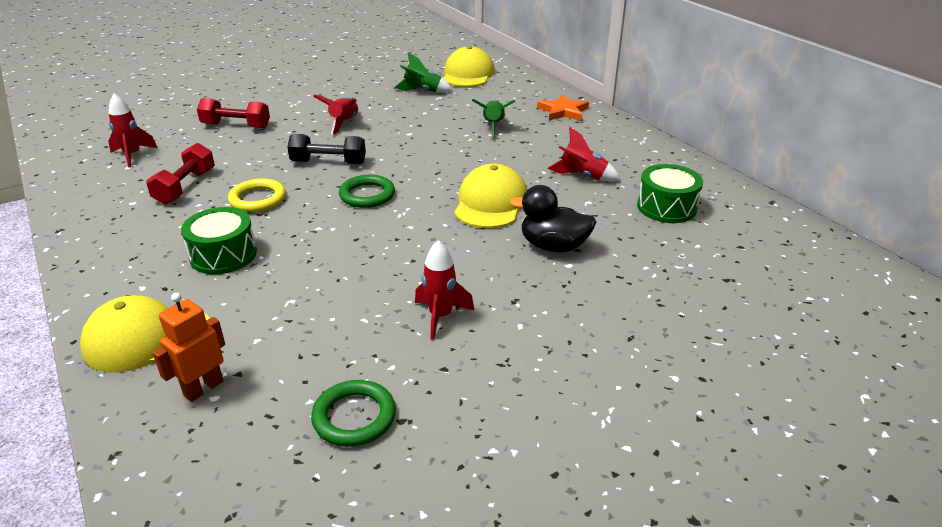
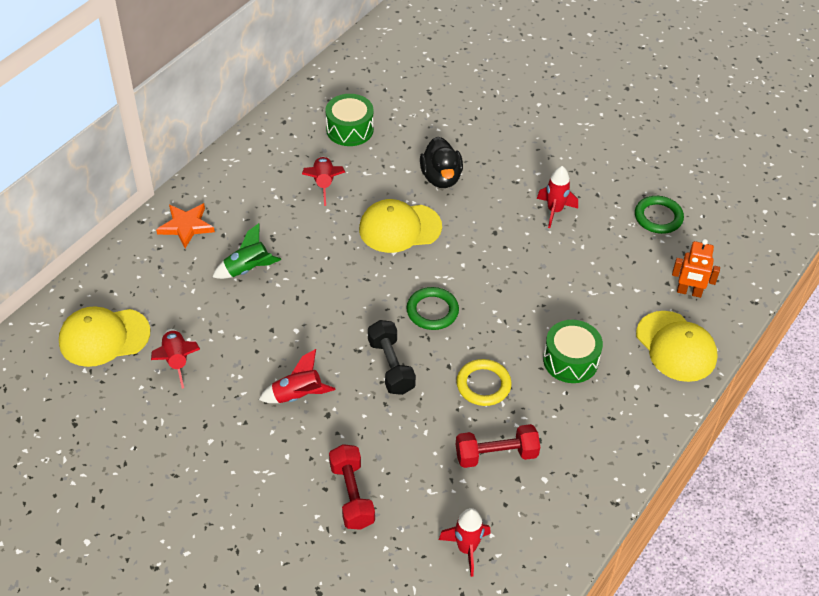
camera: 115 degrees left, 15 degrees up
green rocket [394,52,453,93] -> red rocket [151,329,200,389]

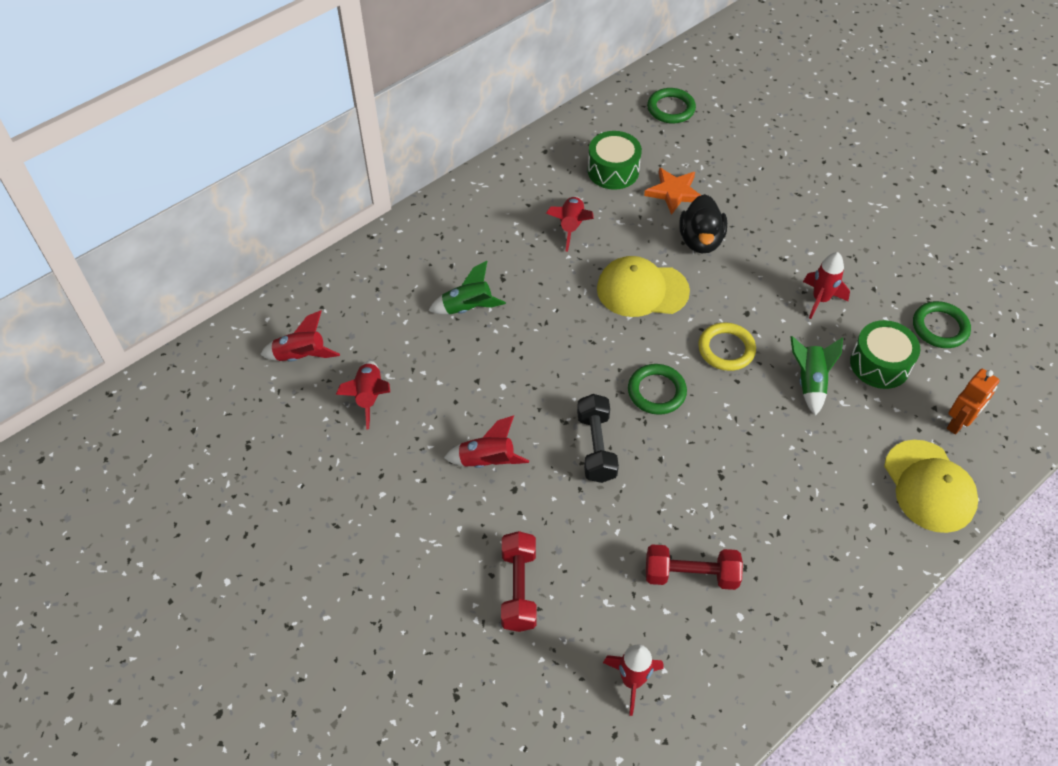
camera: 15 degrees right, 5 degrees up
yellow cap [59,307,150,367] -> red rocket [260,310,340,362]
orange star [156,203,215,248] -> orange star moved to [644,167,701,215]
yellow ring [456,359,512,406] -> yellow ring moved to [698,322,756,371]
green drum [543,320,603,383] -> green drum moved to [850,320,920,389]
orange robot [672,239,720,298] -> orange robot turned 75 degrees counterclockwise [947,369,1000,435]
none -> green ring [647,88,696,123]
none -> green rocket [790,336,843,416]

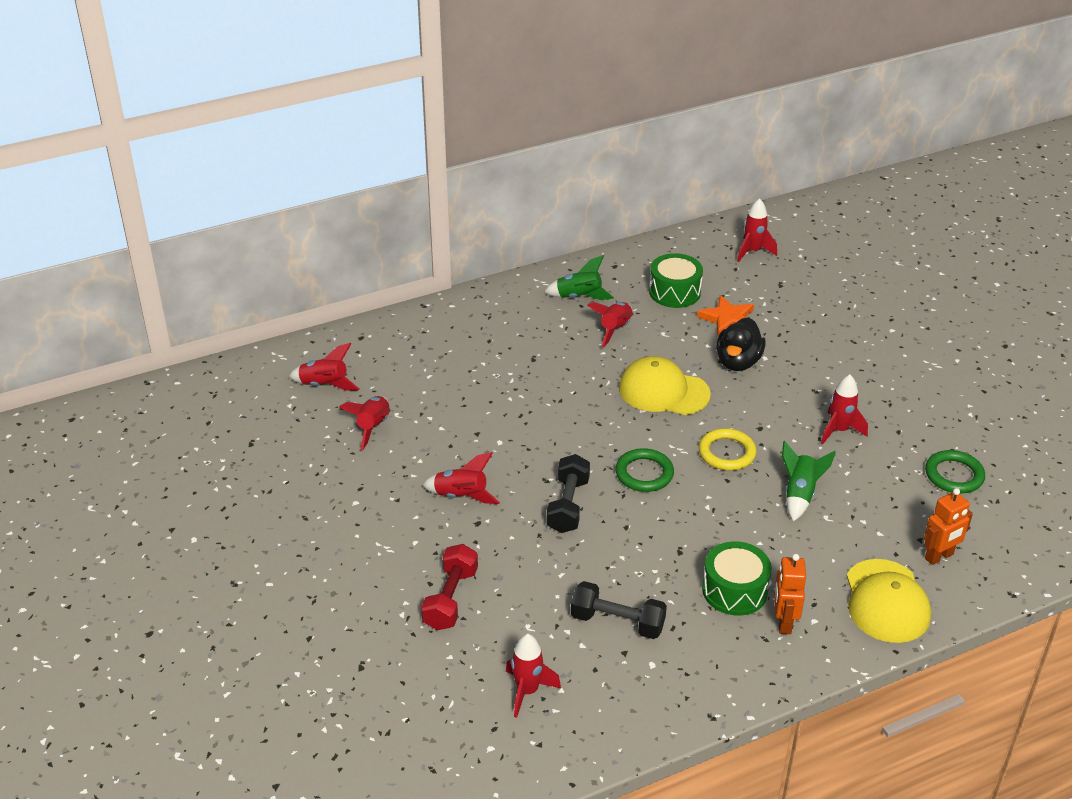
camera: 15 degrees right, 15 degrees down
green rocket [428,261,506,314] -> green rocket moved to [544,255,614,300]
red dumbbell [646,544,743,590] -> black dumbbell [571,581,667,639]
green ring [647,88,696,123] -> red rocket [737,198,777,262]
green drum [850,320,920,389] -> green drum moved to [702,541,772,616]
none -> orange robot [774,554,806,634]

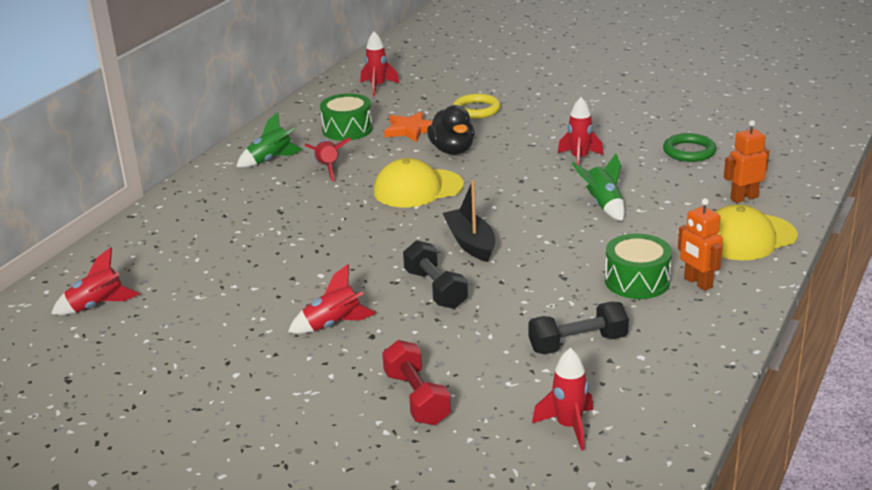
camera: 35 degrees left, 10 degrees down
red rocket [339,396,391,450] -> none
green ring [615,448,674,492] -> black boat [442,180,495,262]
yellow ring [699,428,757,471] -> yellow ring moved to [453,94,501,119]
yellow cap [847,559,931,643] -> yellow cap turned 105 degrees clockwise [715,204,797,260]
orange robot [924,488,973,565] -> orange robot turned 135 degrees counterclockwise [724,120,769,203]

